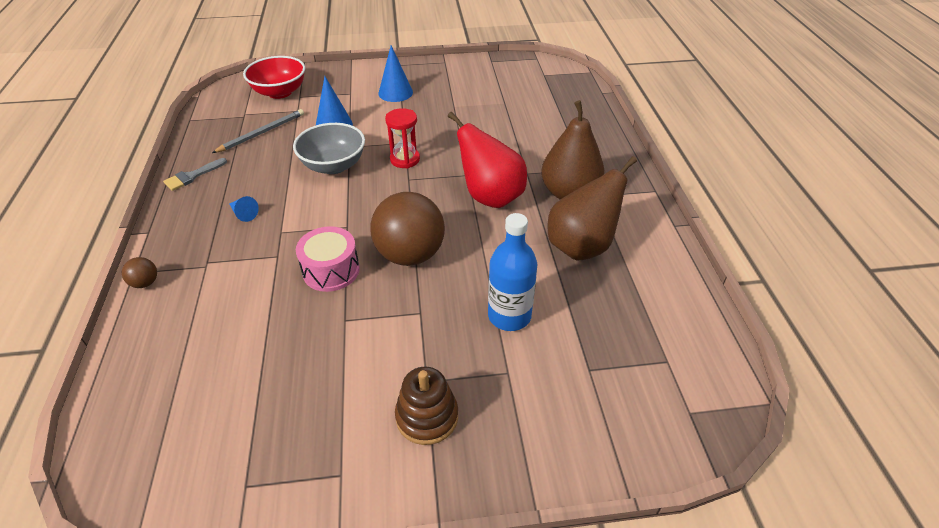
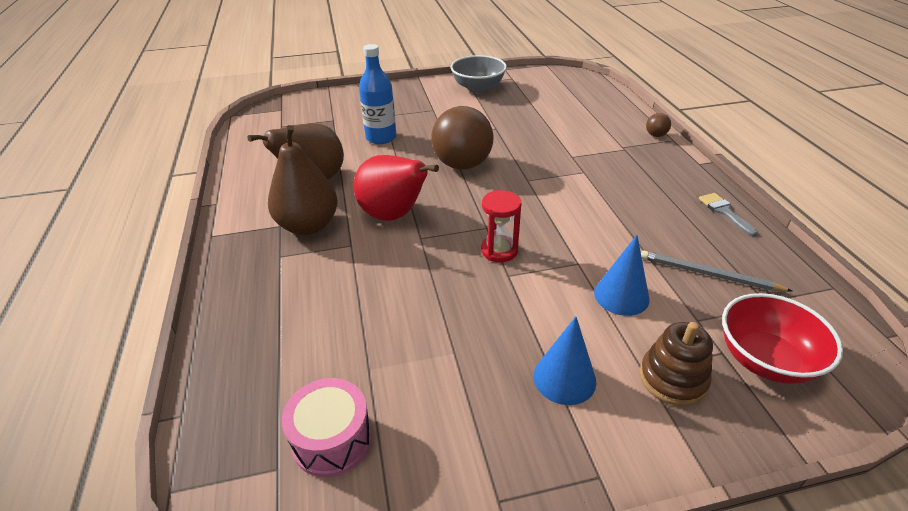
camera: 175 degrees right, 5 degrees down
grey brush [163,158,227,191] -> grey brush turned 60 degrees counterclockwise [699,193,758,237]
grey pencil [212,109,304,153] -> grey pencil turned 75 degrees clockwise [641,251,792,292]
blue cone [229,196,259,222] -> none
grey bowl [293,123,365,174] -> grey bowl moved to [451,55,507,93]
pink drum [296,226,360,292] -> pink drum moved to [282,378,372,477]
brown stacking toy [395,367,458,445] -> brown stacking toy moved to [640,322,713,406]

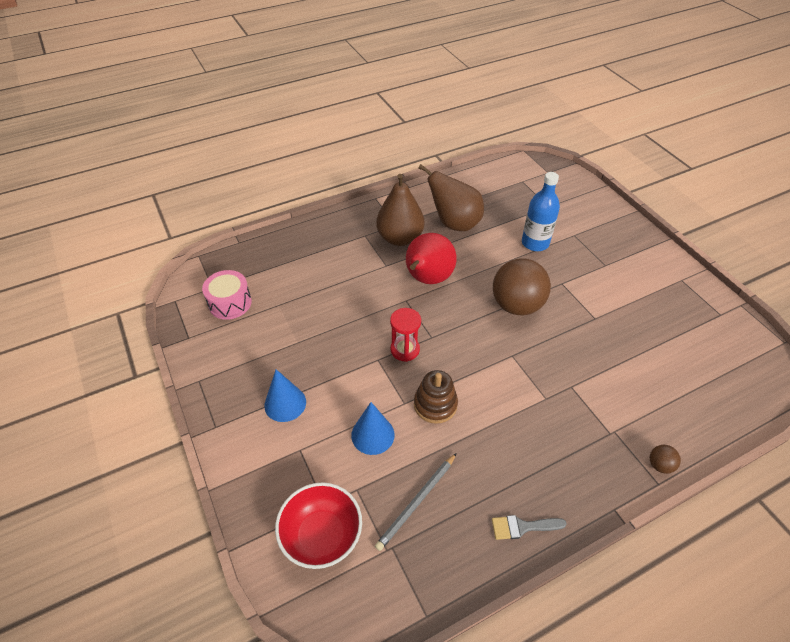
camera: 75 degrees right, 10 degrees up
grey bowl [451,55,507,93] -> none
brown stacking toy [640,322,713,406] -> brown stacking toy moved to [414,370,458,424]
grey pencil [641,251,792,292] -> grey pencil turned 150 degrees counterclockwise [375,453,457,551]
grey brush [699,193,758,237] -> grey brush turned 150 degrees counterclockwise [492,515,566,540]

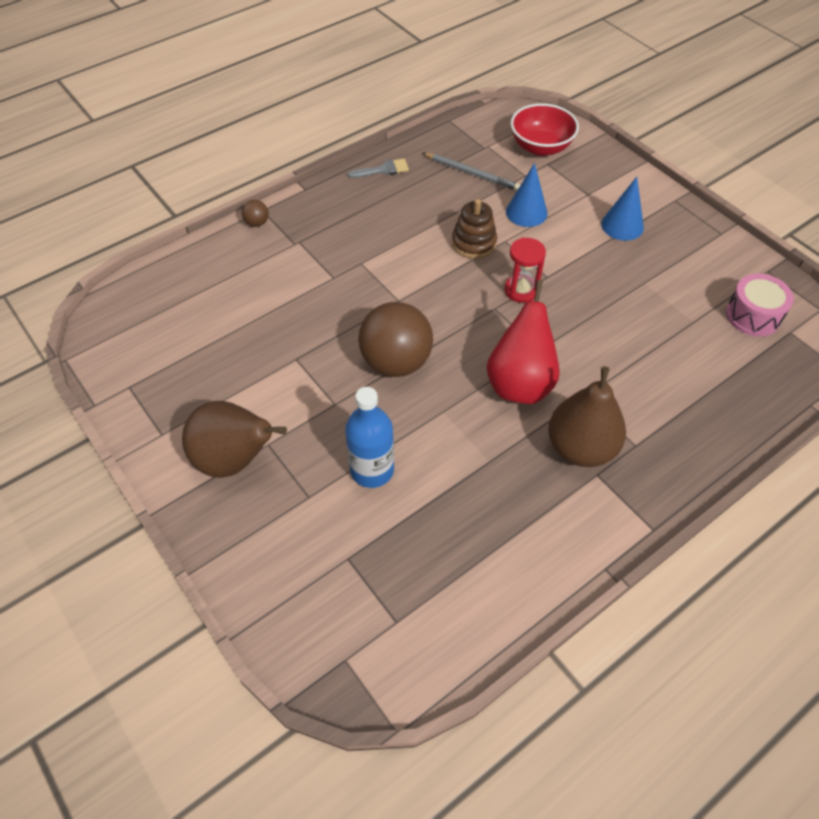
camera: 170 degrees right, 5 degrees up
grey pencil [375,453,457,551] -> grey pencil turned 90 degrees clockwise [423,153,520,191]
brown pear [418,164,484,231] -> brown pear moved to [182,401,287,478]

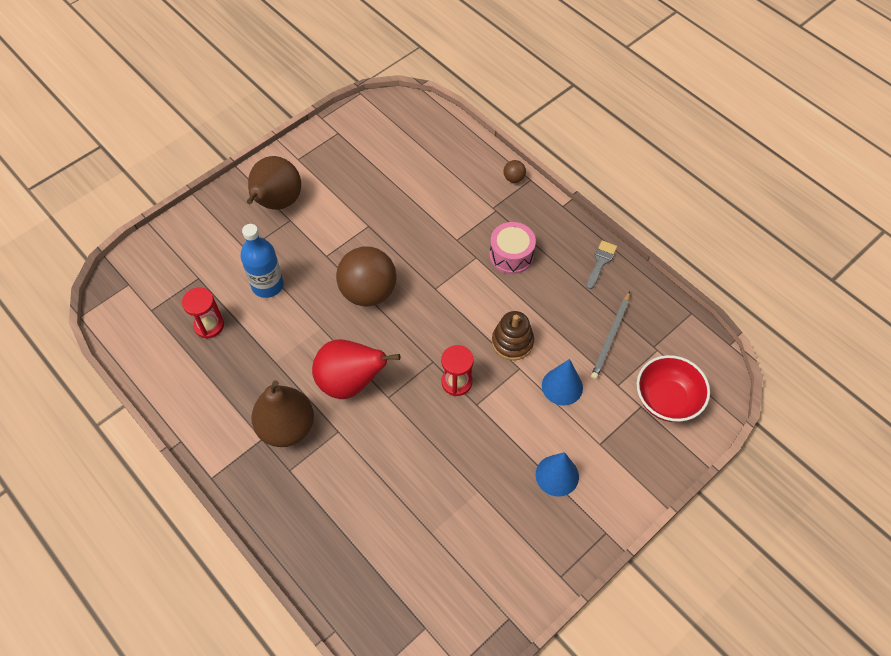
camera: 85 degrees right, 5 degrees up
grey brush [347,159,409,178] -> grey brush turned 135 degrees counterclockwise [586,240,617,289]
pink drum [726,274,794,336] -> pink drum moved to [490,222,536,274]
none -> red hourglass [182,287,224,339]

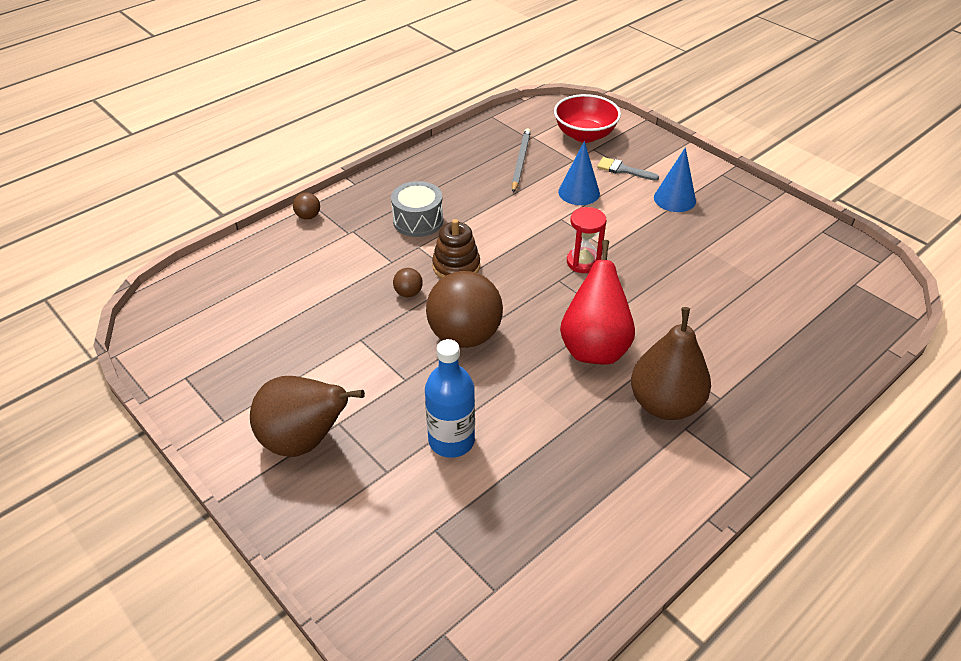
camera: 90 degrees left, 15 degrees down
red hourglass [182,287,224,339] -> none
pink drum [490,222,536,274] -> grey drum [391,181,443,237]
brown stacking toy [492,311,534,361] -> brown stacking toy moved to [432,219,480,279]
grey brush [586,240,617,289] -> grey brush moved to [597,157,659,181]
grey pencil [591,291,630,380] -> grey pencil turned 105 degrees counterclockwise [512,128,531,192]
none -> brown ball [393,268,423,297]

